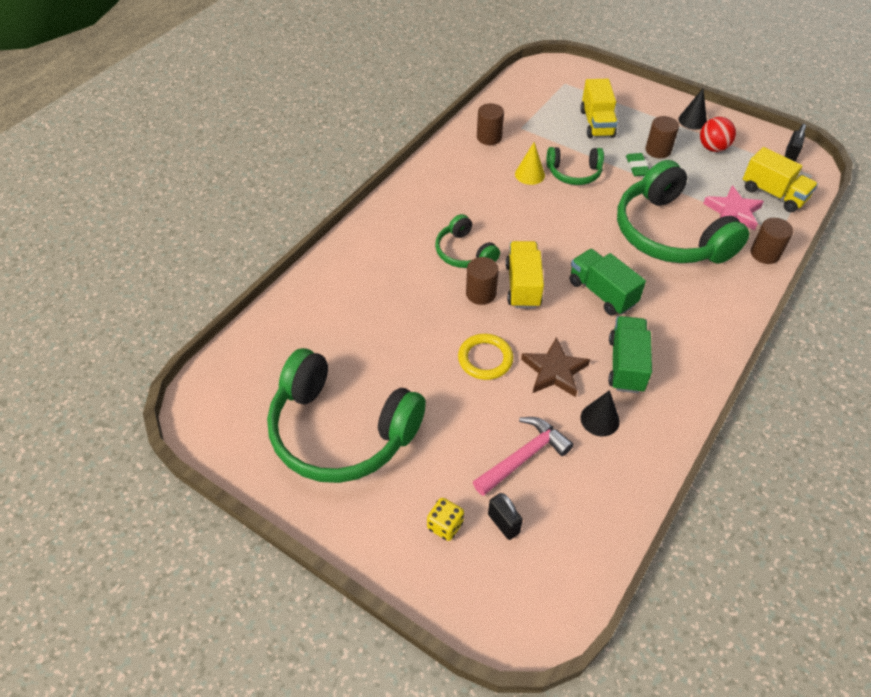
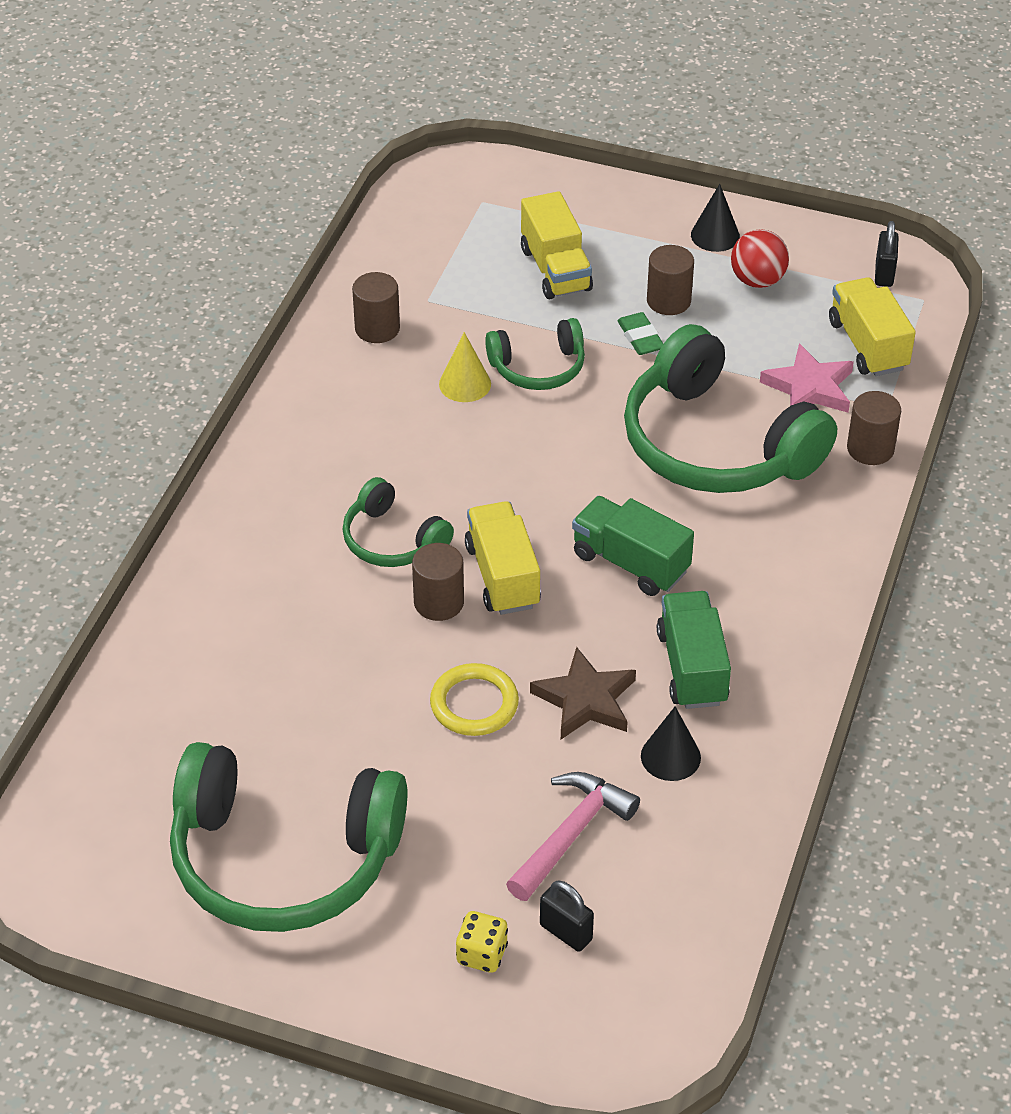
camera: 15 degrees left, 5 degrees down
yellow truck [743,147,818,212] -> yellow truck turned 135 degrees counterclockwise [829,277,916,376]

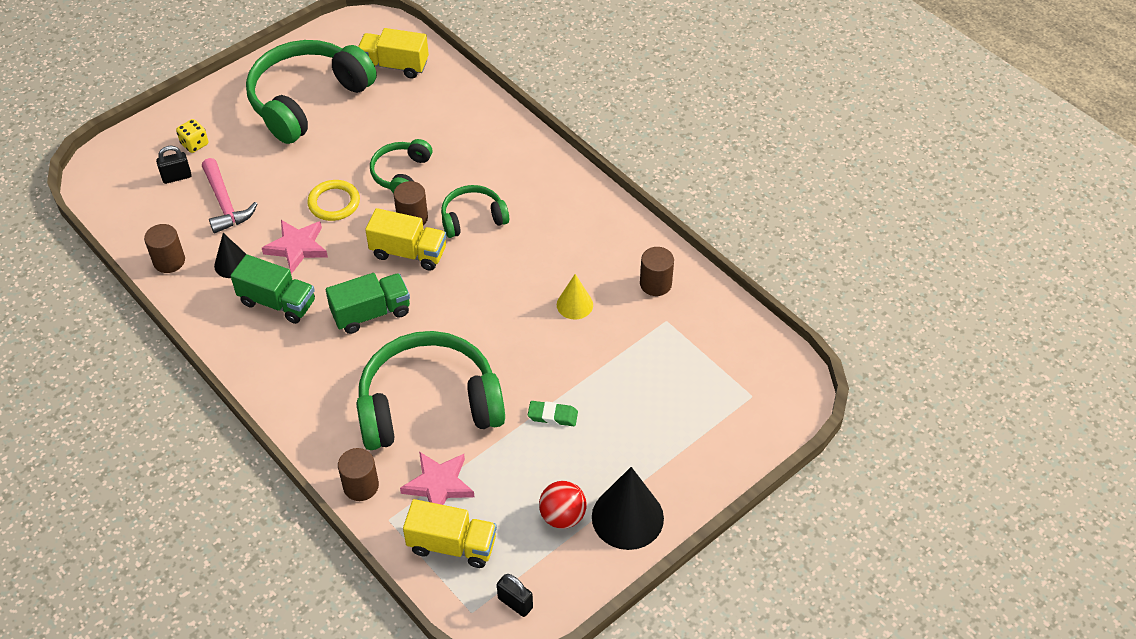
camera: 120 degrees right, 5 degrees up
green headphones [485,318,585,390] -> green headphones moved to [370,139,432,193]
yellow truck [521,191,593,299] -> yellow truck moved to [358,28,429,79]
brown star [530,647,636,739] -> pink star [262,220,328,274]
brown cylinder [647,245,694,315] -> brown cylinder moved to [144,224,185,273]
black cone [691,184,740,252] -> black cone [592,467,664,550], size x1.76

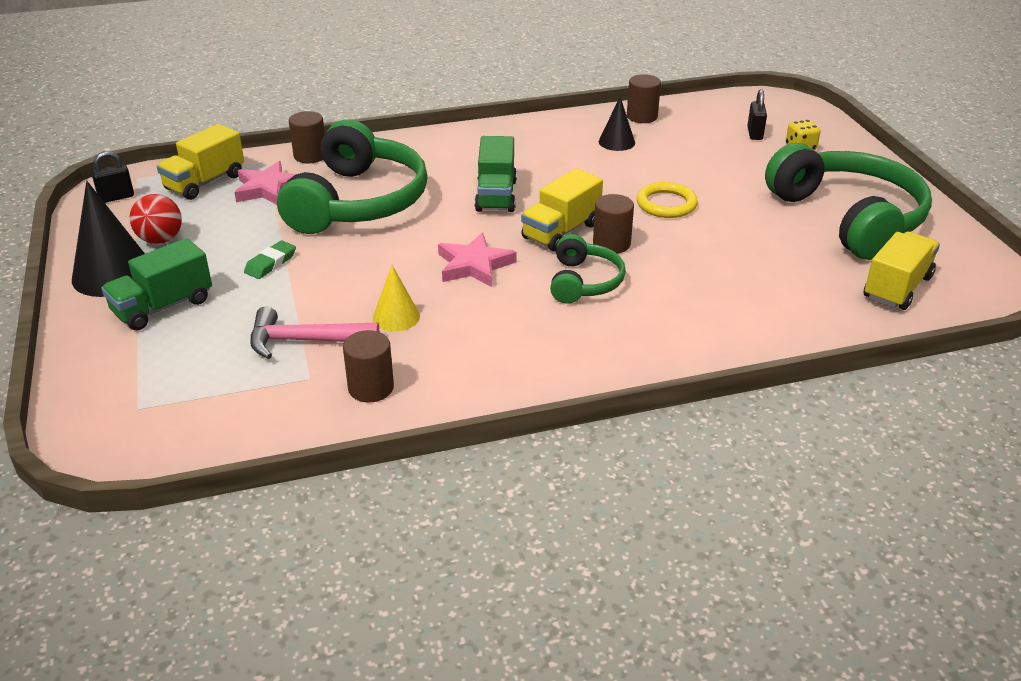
camera: 115 degrees right, 15 degrees down
pink hammer [202,158,257,233] -> pink hammer moved to [250,307,379,359]
green truck [231,254,315,324] -> green truck moved to [101,238,212,331]
pink star [262,220,328,274] -> pink star moved to [438,233,517,287]
green headphones [370,139,432,193] -> none

